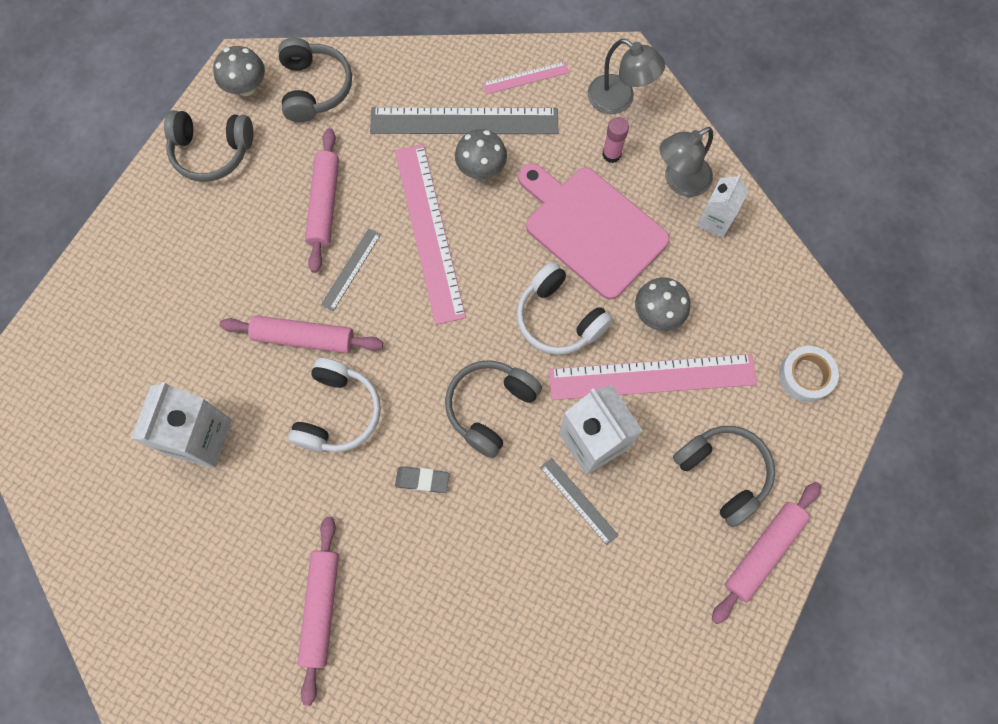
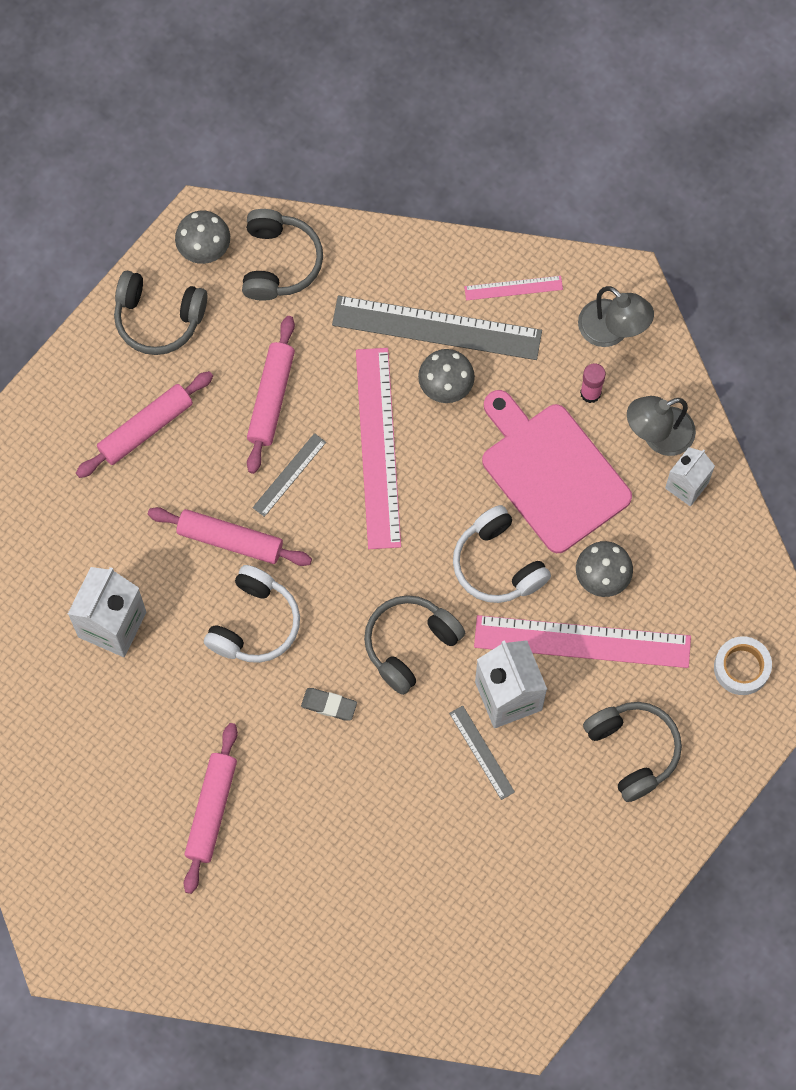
camera: 10 degrees right, 0 degrees up
pink rolling pin [712,482,821,624] -> pink rolling pin moved to [76,371,213,478]

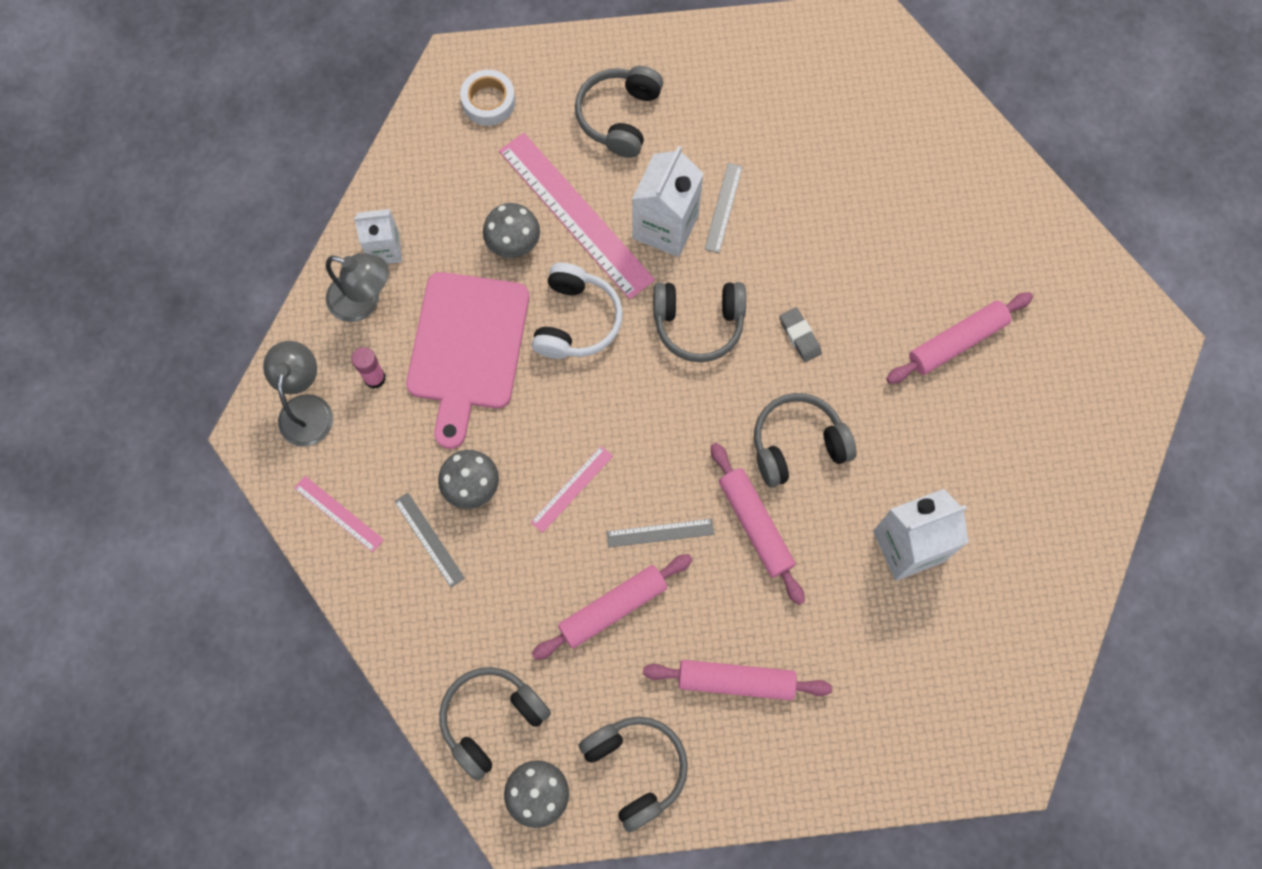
camera: 135 degrees left, 0 degrees up
white headphones [204,565,300,663] -> grey headphones [754,393,857,488]
grey ruler [332,296,542,360] -> grey ruler [394,493,465,587], size x0.47
pink ruler [356,348,401,549] -> pink ruler [531,446,613,533], size x0.47

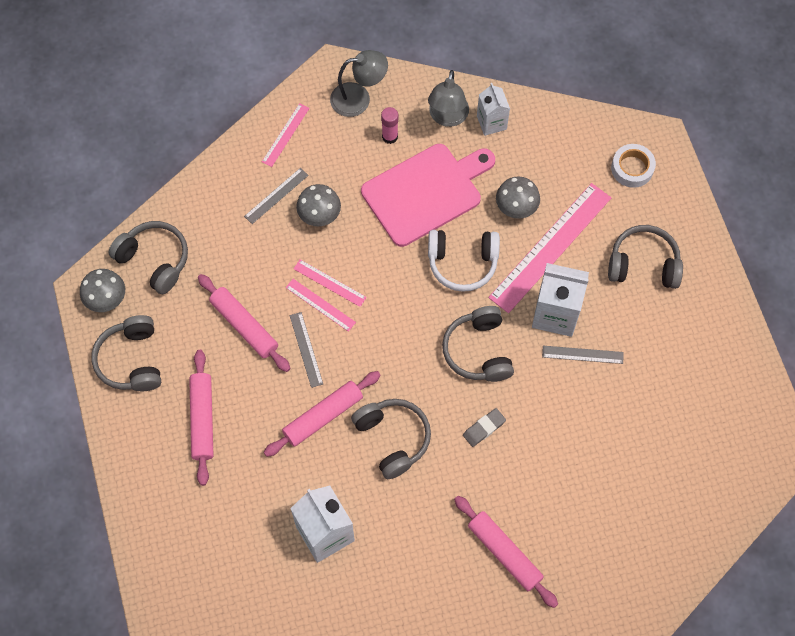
camera: 80 degrees right, 5 degrees down
pink cutting board [406,272,529,449] -> pink cutting board turned 150 degrees clockwise [361,144,495,247]
grey headphones [579,716,688,833] -> grey headphones turned 120 degrees clockwise [91,315,161,391]
none -> pink ruler [286,279,356,332]

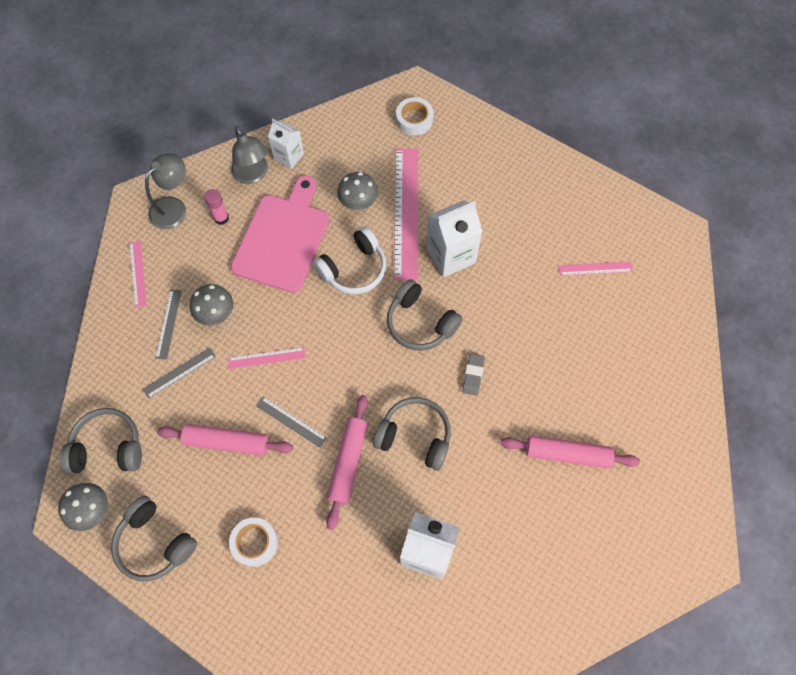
camera: 40 degrees left, 0 degrees up
pink rolling pin [189,350,214,486] -> white tape [229,517,278,567]
pink ruler [286,279,356,332] -> pink ruler moved to [559,261,633,276]
grey ruler [542,346,624,364] -> grey ruler moved to [143,348,216,399]
grey headphones [608,225,683,289] -> none

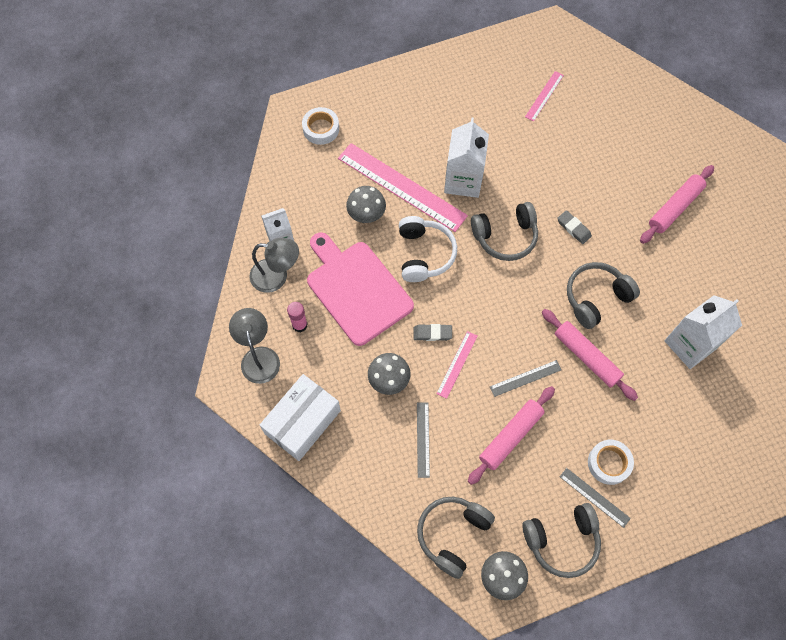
camera: 55 degrees left, 0 degrees up
pink ruler [129,241,147,307] -> white box [260,374,341,461]
grey ruler [155,289,182,360] -> grey ruler moved to [560,468,631,528]
none -> grey eraser [414,324,452,341]

